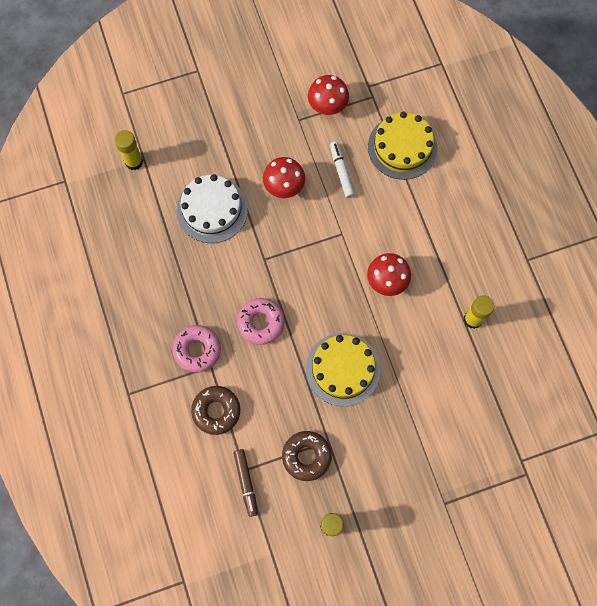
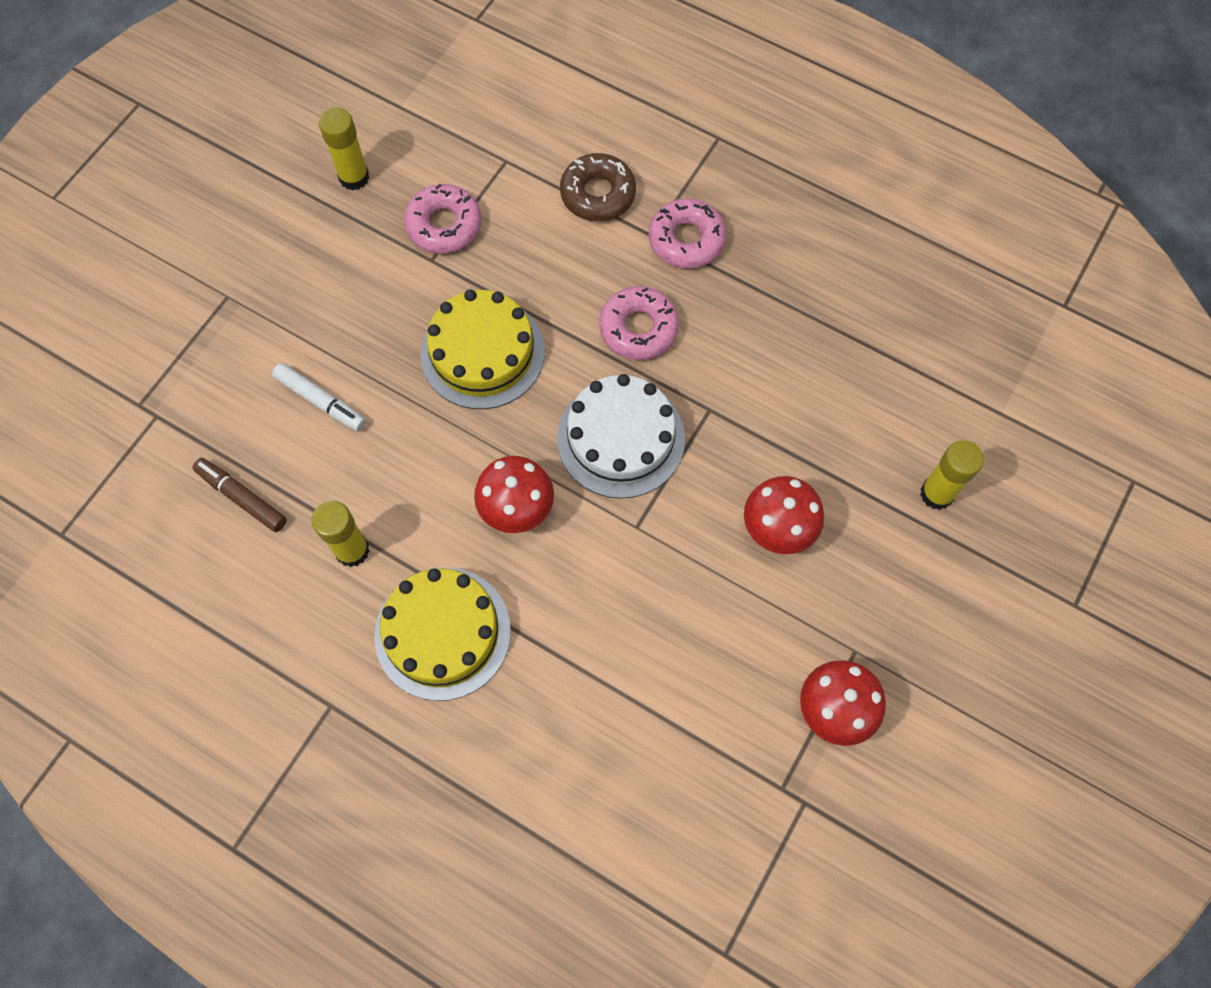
camera: 140 degrees right, 5 degrees down
yellow glue stick [115,130,143,170] -> yellow glue stick moved to [920,441,984,510]
white cake [177,174,248,243] -> white cake moved to [557,374,685,499]
brown marker [233,449,258,517] -> brown marker moved to [192,458,287,532]
brown donut [282,431,332,481] -> pink donut [404,184,481,253]
white marker [330,141,355,198] -> white marker moved to [272,363,366,431]
yellow cake [368,112,437,180] -> yellow cake moved to [374,567,511,701]

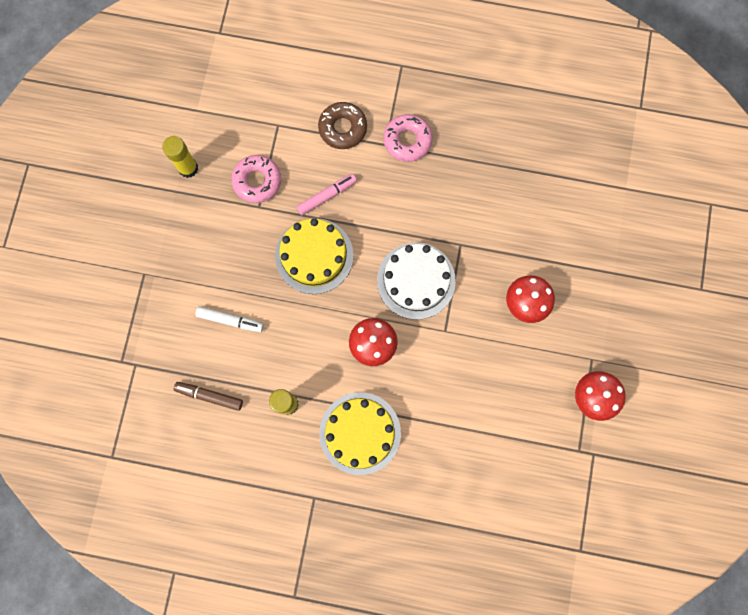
camera: 20 degrees left, 10 degrees up
pink donut [599,286,679,360] -> none
yellow glue stick [920,441,984,510] -> none
none -> pink marker [296,174,357,215]

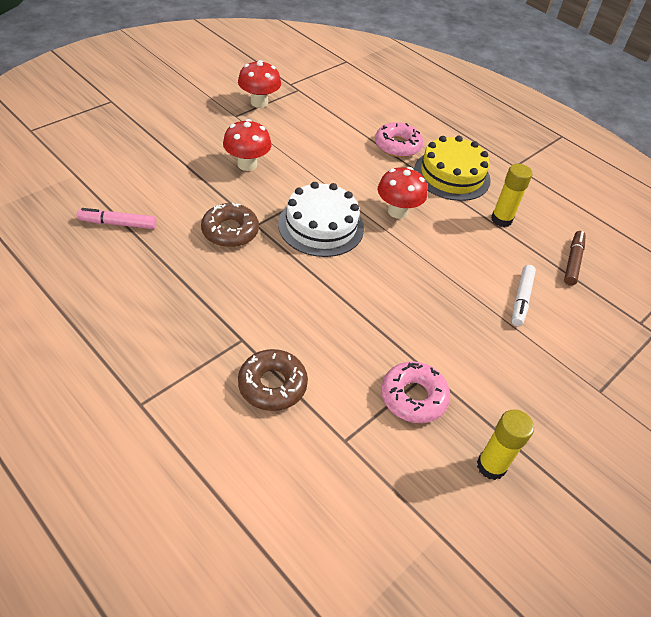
camera: 150 degrees left, 30 degrees down
brown marker [174,382,243,411] -> brown marker turned 120 degrees counterclockwise [564,231,586,286]
white marker [196,306,264,332] -> white marker turned 120 degrees counterclockwise [512,265,536,326]
yellow cake [275,218,353,294] -> none
pink marker [296,174,357,215] -> pink marker moved to [77,208,156,229]
pink donut [383,114,433,162] -> pink donut moved to [375,122,423,157]
none -> brown donut [201,203,259,247]

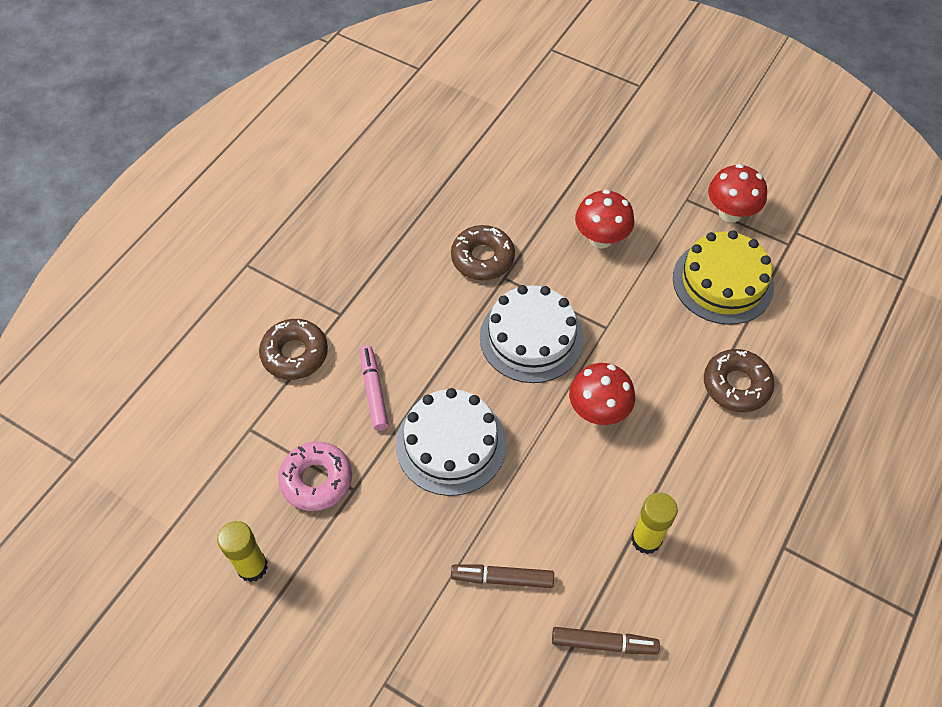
camera: 80 degrees right, 10 degrees up
pink marker [77,208,156,229] -> pink marker moved to [360,346,389,431]
pink donut [375,122,423,157] -> brown donut [704,349,774,412]
yellow cake [414,136,491,201] -> yellow cake moved to [673,230,774,325]
white marker [512,265,536,326] -> brown marker [451,564,554,588]
none -> white cake [396,388,507,496]

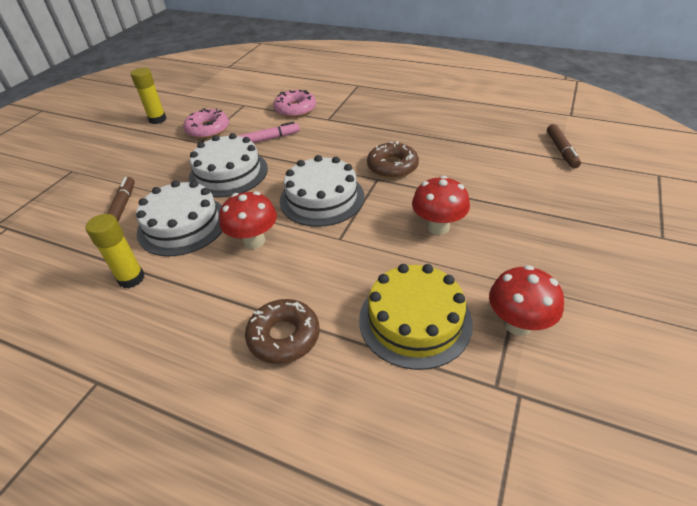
camera: 85 degrees right, 15 degrees down
brown donut [259,319,328,380] -> pink donut [273,90,316,118]
brown marker [552,627,660,655] -> brown marker moved to [547,124,581,168]
none -> white cake [136,180,223,257]

